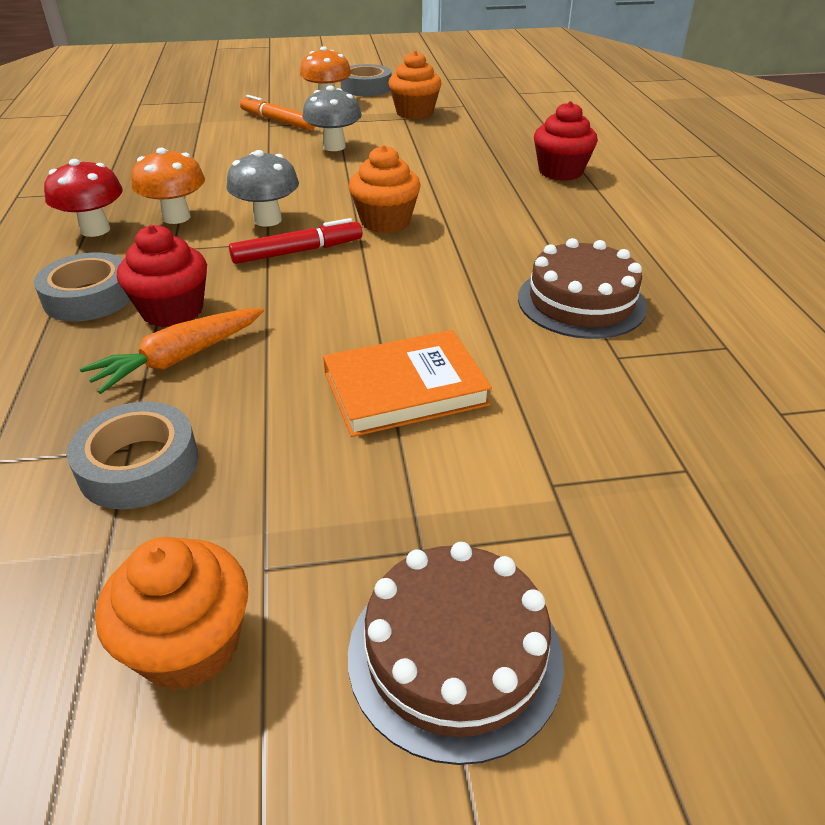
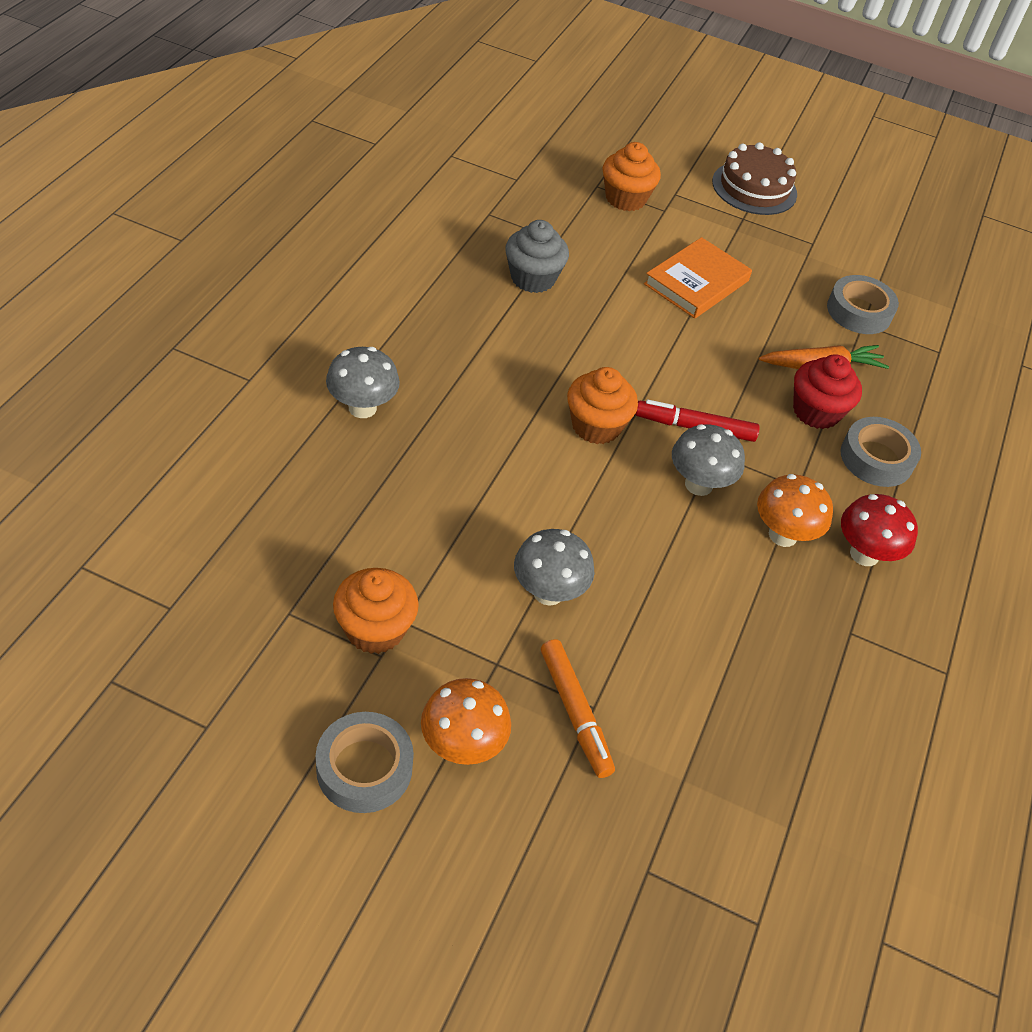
camera: 155 degrees left, 10 degrees up
orange cupcake [95,537,248,690] -> orange cupcake moved to [603,142,661,211]
orange book [323,330,492,437] -> orange book turned 60 degrees counterclockwise [644,237,752,319]
brown cake [518,238,647,339] -> grey cupcake [505,220,569,293]
red cupcake [534,101,598,181] -> grey mushroom [326,347,400,418]

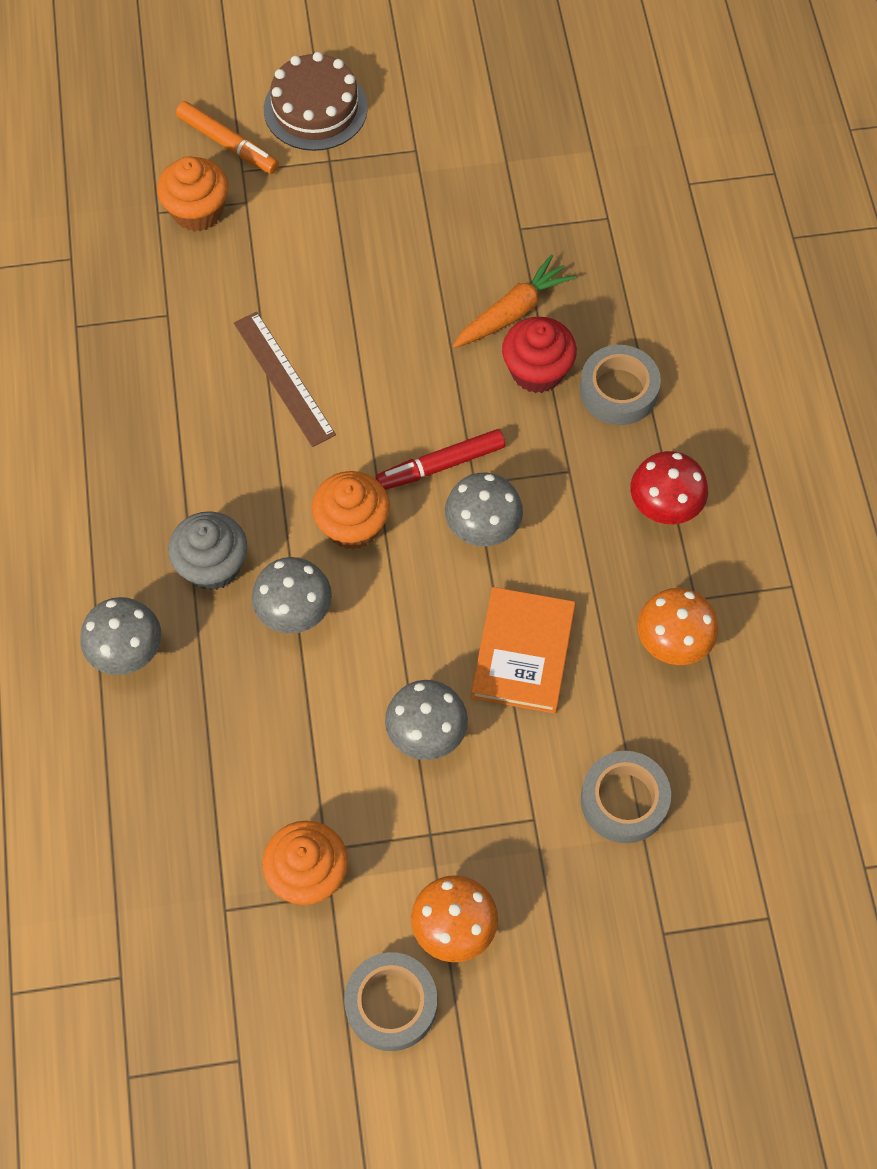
camera: 25 degrees left, 15 degrees up
grey cupcake [505,220,569,293] -> grey cupcake moved to [168,511,247,590]
orange marker [541,639,615,778] -> orange marker moved to [176,101,279,174]
orange book [644,237,752,319] -> orange book moved to [471,587,576,714]
orange mushroom [757,474,833,547] -> orange mushroom moved to [637,588,718,665]
grey tape [827,275,899,334] -> grey tape moved to [581,751,671,843]
none -> brown ruler [234,312,336,447]
none -> grey mushroom [252,557,332,634]

